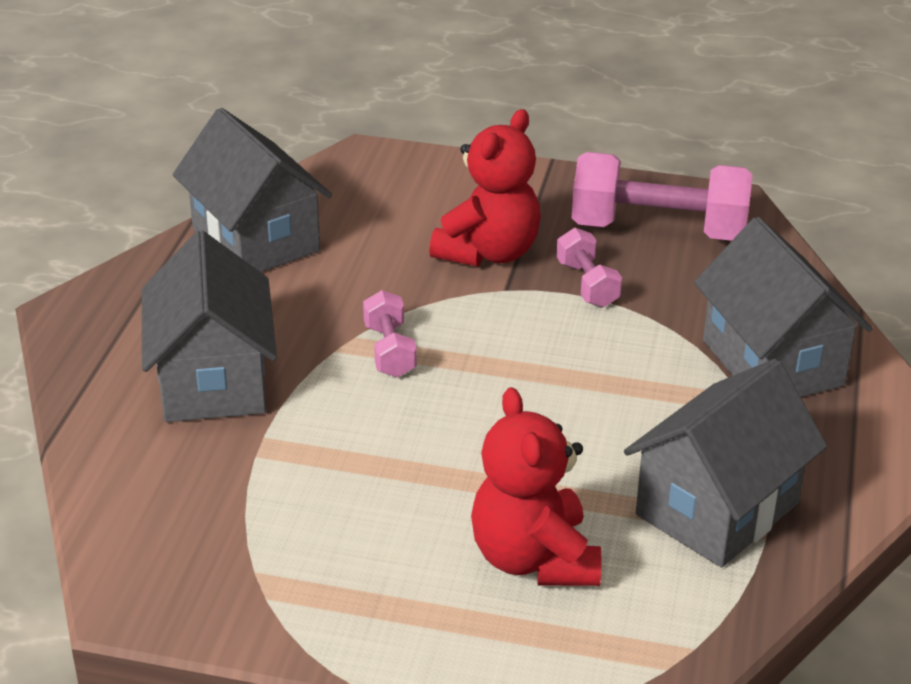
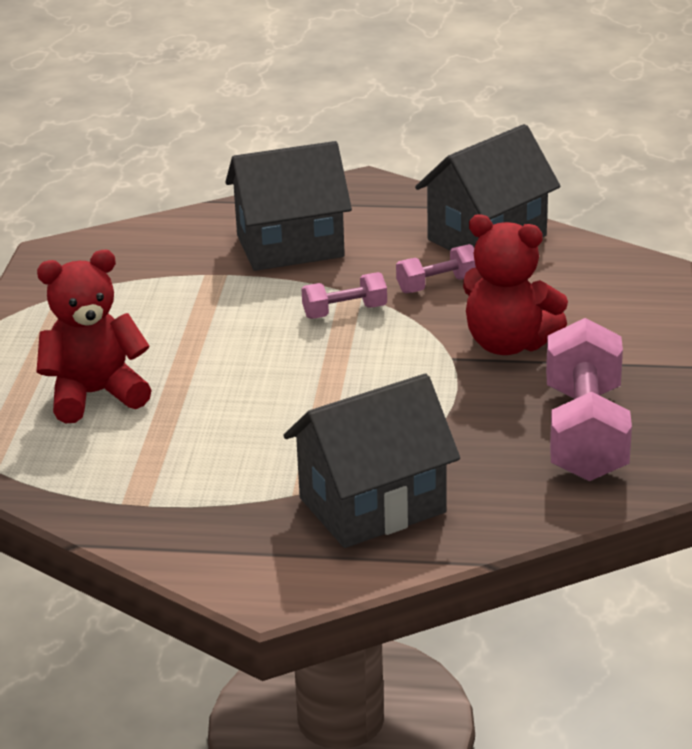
camera: 85 degrees right, 5 degrees down
pink dumbbell [556,228,622,308] -> pink dumbbell moved to [396,244,476,293]
grey house [624,359,827,568] -> none

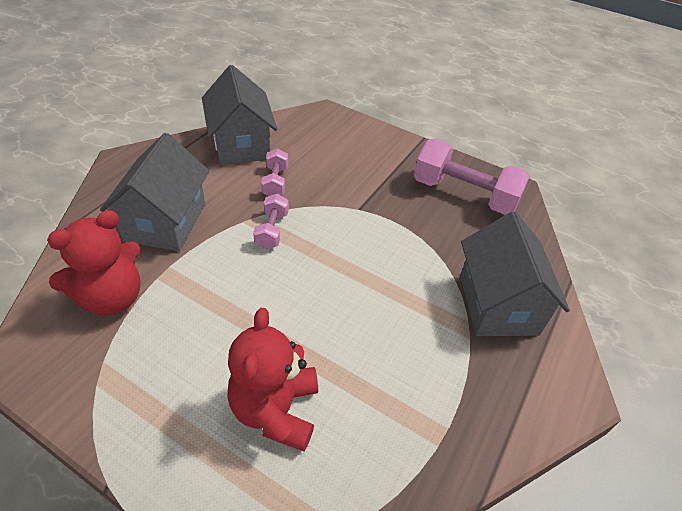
camera: 70 degrees left, 15 degrees up
red teddy bear [463,214,568,355] -> red teddy bear moved to [47,210,141,316]

